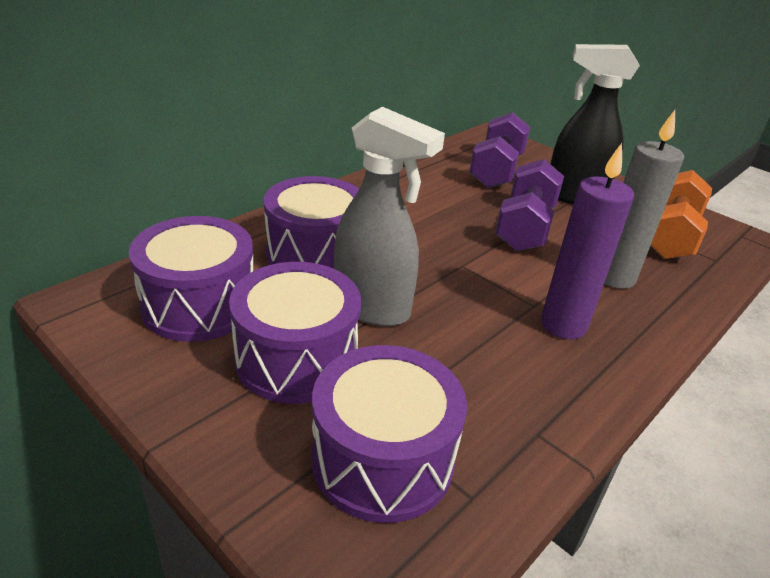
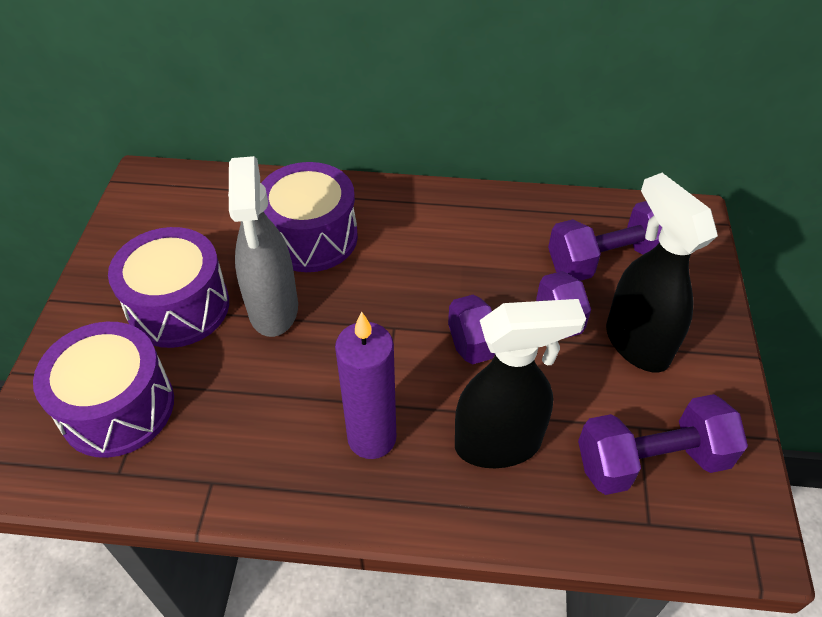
camera: 55 degrees right, 15 degrees up
purple drum [129,216,253,342] -> none
grey candle [604,110,684,289] -> black spray bottle [455,299,586,468]
orange dumbbell [651,170,712,259] -> purple dumbbell [578,394,748,495]

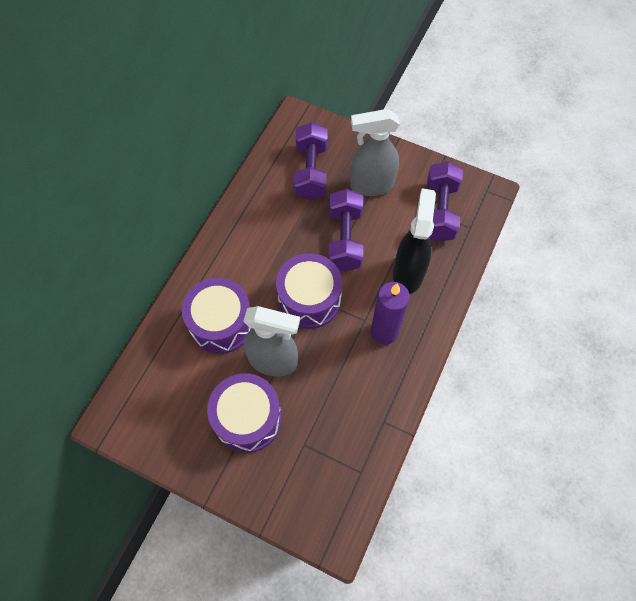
camera: 70 degrees left, 15 degrees up
purple drum [33,322,174,458] -> purple drum moved to [276,253,342,329]
black spray bottle [606,173,718,373] -> grey spray bottle [350,109,400,196]

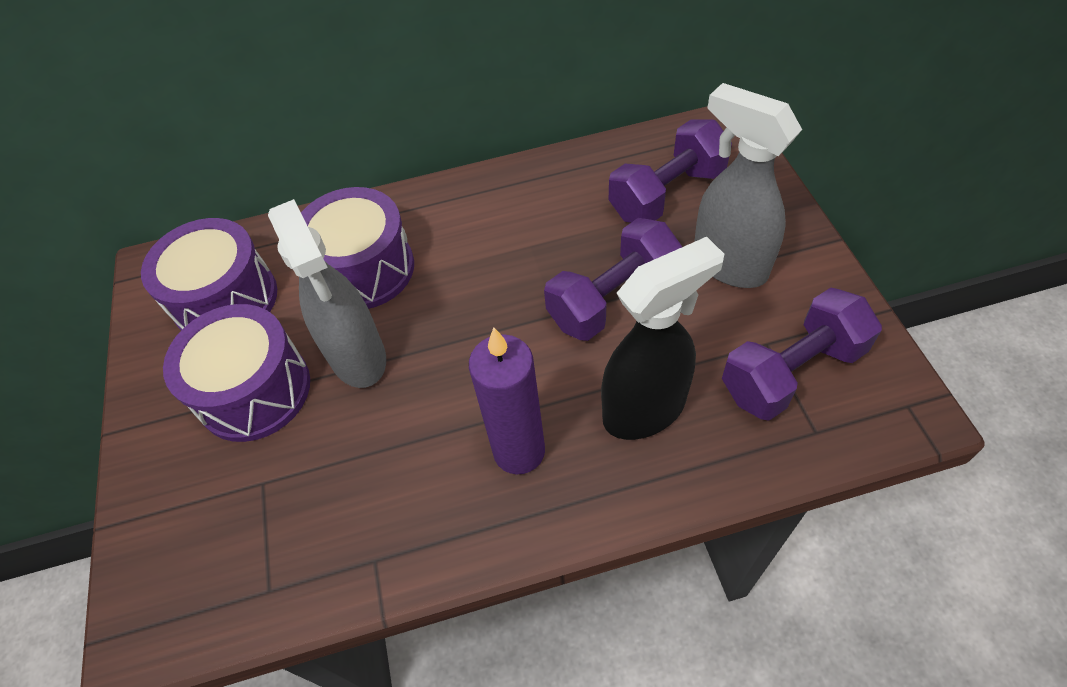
camera: 55 degrees right, 10 degrees down
purple drum [276,253,342,329] -> purple drum moved to [141,218,277,330]

